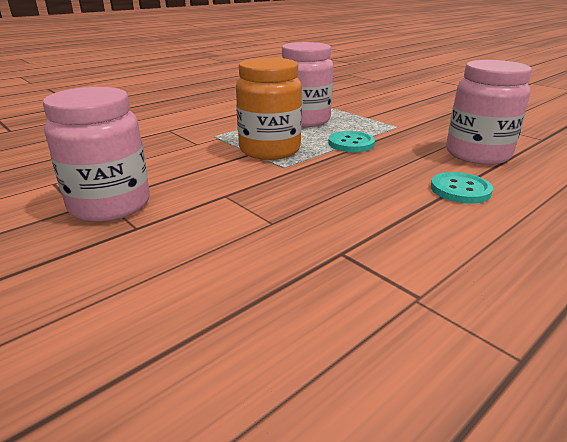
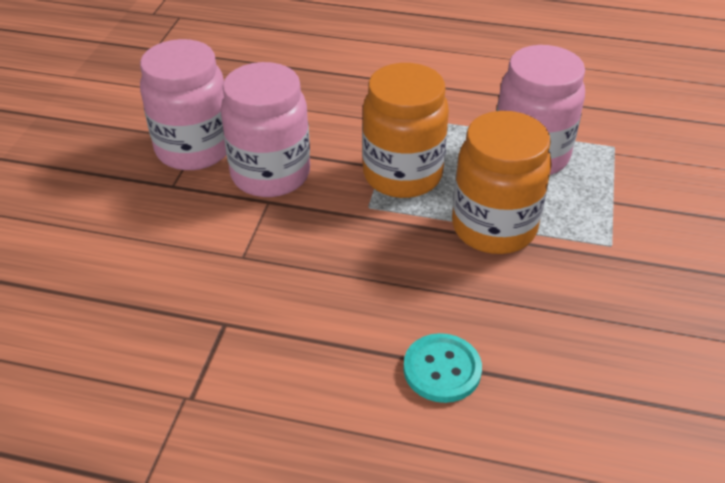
camera: 55 degrees right, 15 degrees up
turquoise button [328,131,375,152] -> orange jar [452,111,552,254]
pink jar [446,60,532,165] -> pink jar moved to [220,62,310,197]

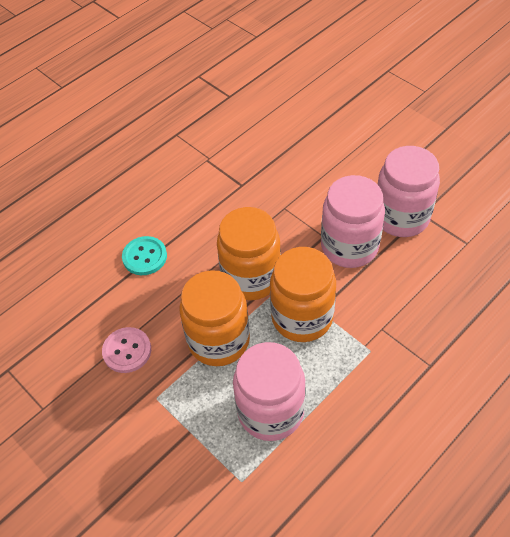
camera: 125 degrees right, 10 degrees up
none -> pink button [102,327,151,373]
none -> orange jar [217,207,281,300]

